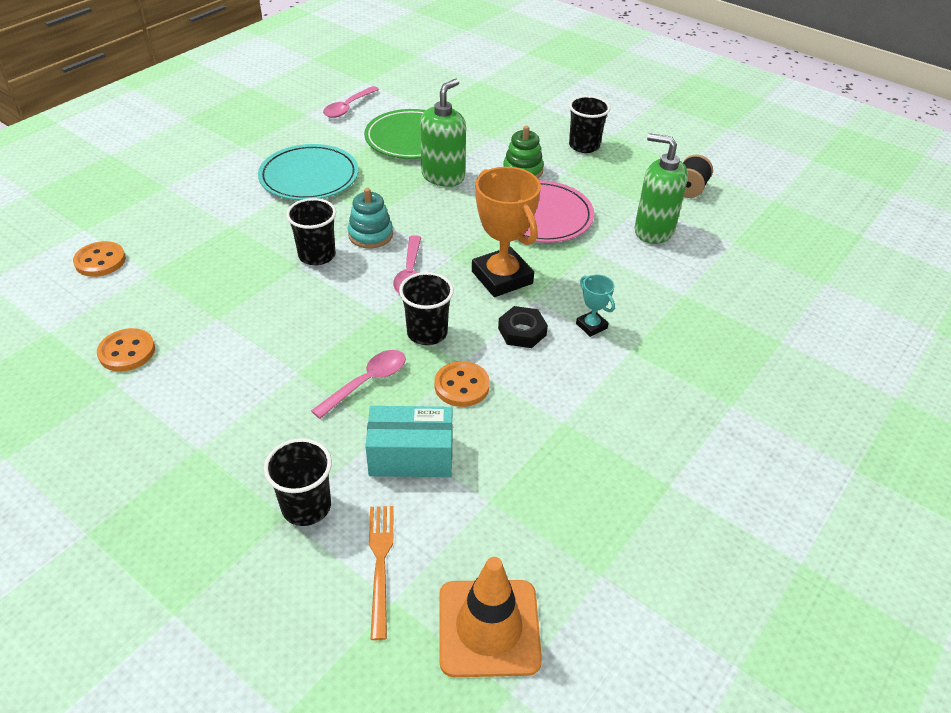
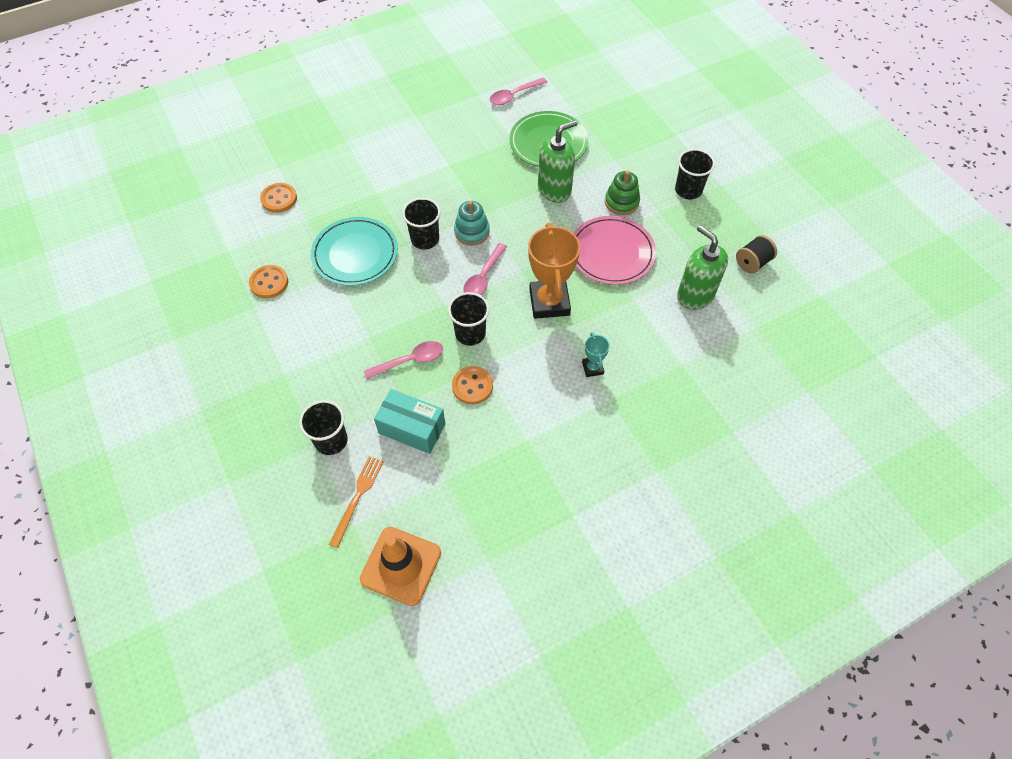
camera: 25 degrees right, 15 degrees up
turquoise plate [258,144,359,200] -> turquoise plate moved to [311,217,398,286]
black nut [498,306,548,348] -> none

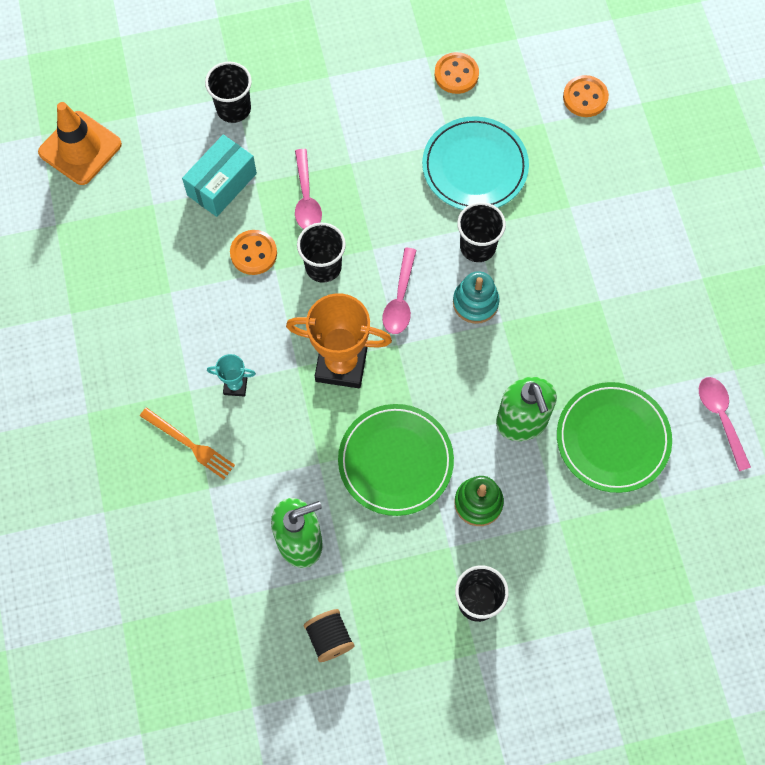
camera: 105 degrees right, 10 degrees up
orange fork [329,456,384,548] -> orange fork moved to [140,407,235,479]
pink spoon [463,243,507,295] -> pink spoon turned 120 degrees counterclockwise [382,248,417,334]
pink plate [574,216,656,285] -> green plate [338,404,454,516]

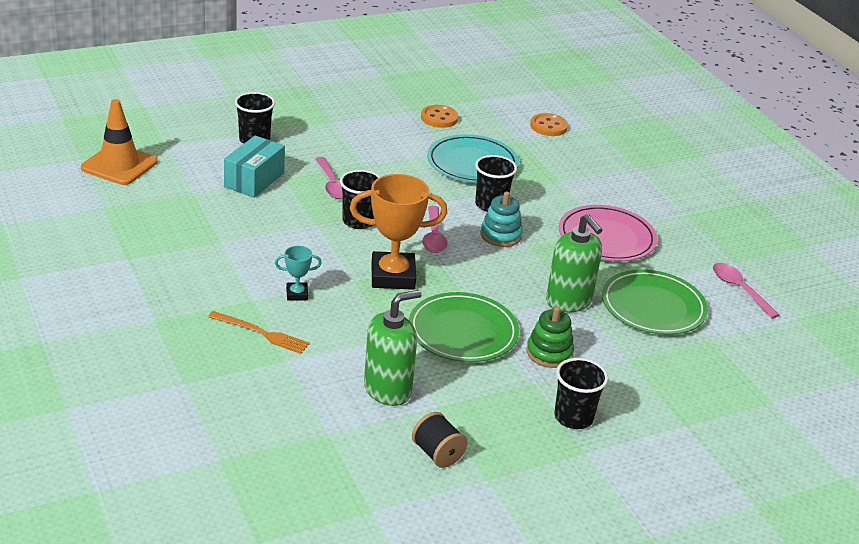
camera: 15 degrees left, 35 degrees down
orange button [230,230,277,275] -> none
none -> pink plate [559,205,657,261]

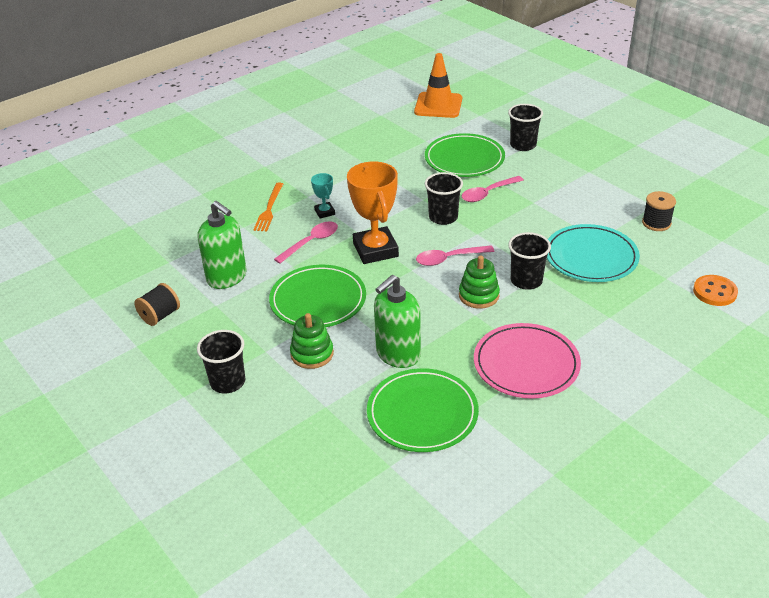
camera: 80 degrees right, 5 degrees up
turquoise box [224,136,285,198] -> green plate [425,133,505,177]
orange button [421,105,459,128] -> black spool [642,191,676,231]
turquoise stacking toy [481,192,523,247] -> green stacking toy [459,255,500,309]
pink spoon [713,263,779,319] -> pink spoon moved to [274,221,338,264]

